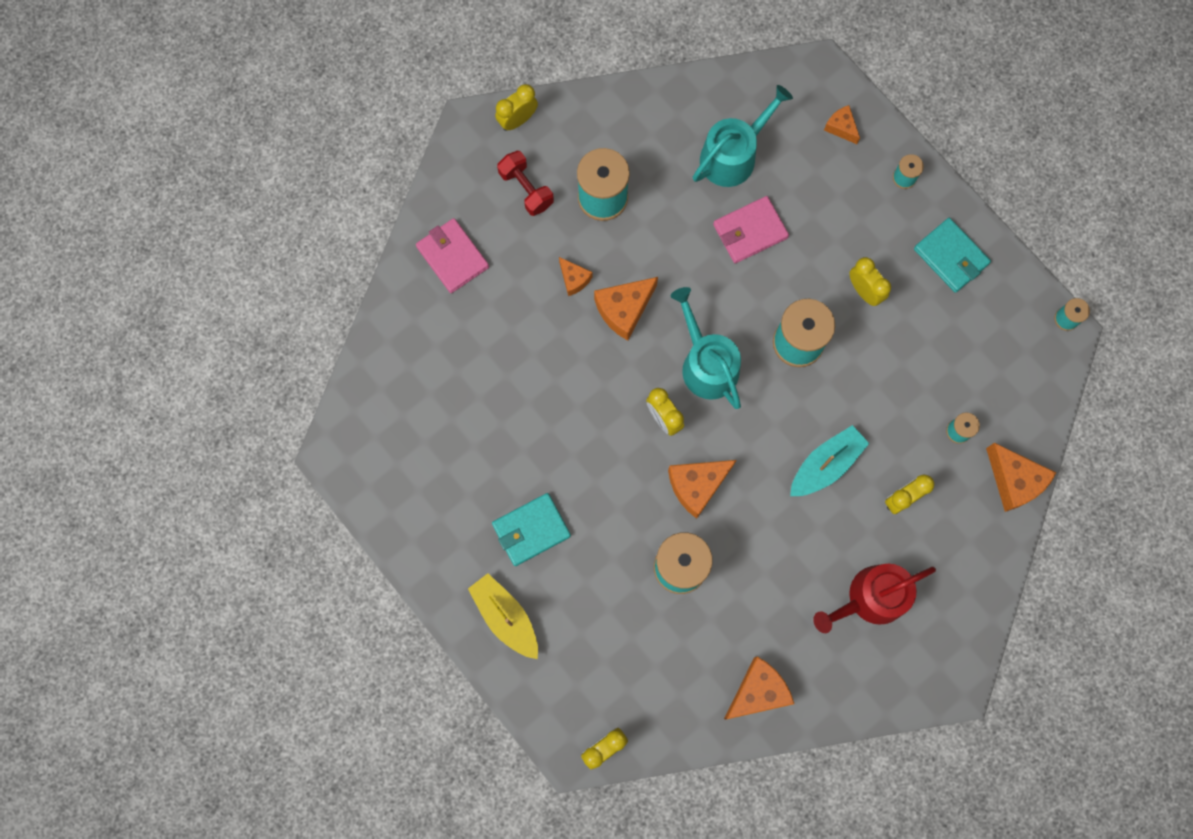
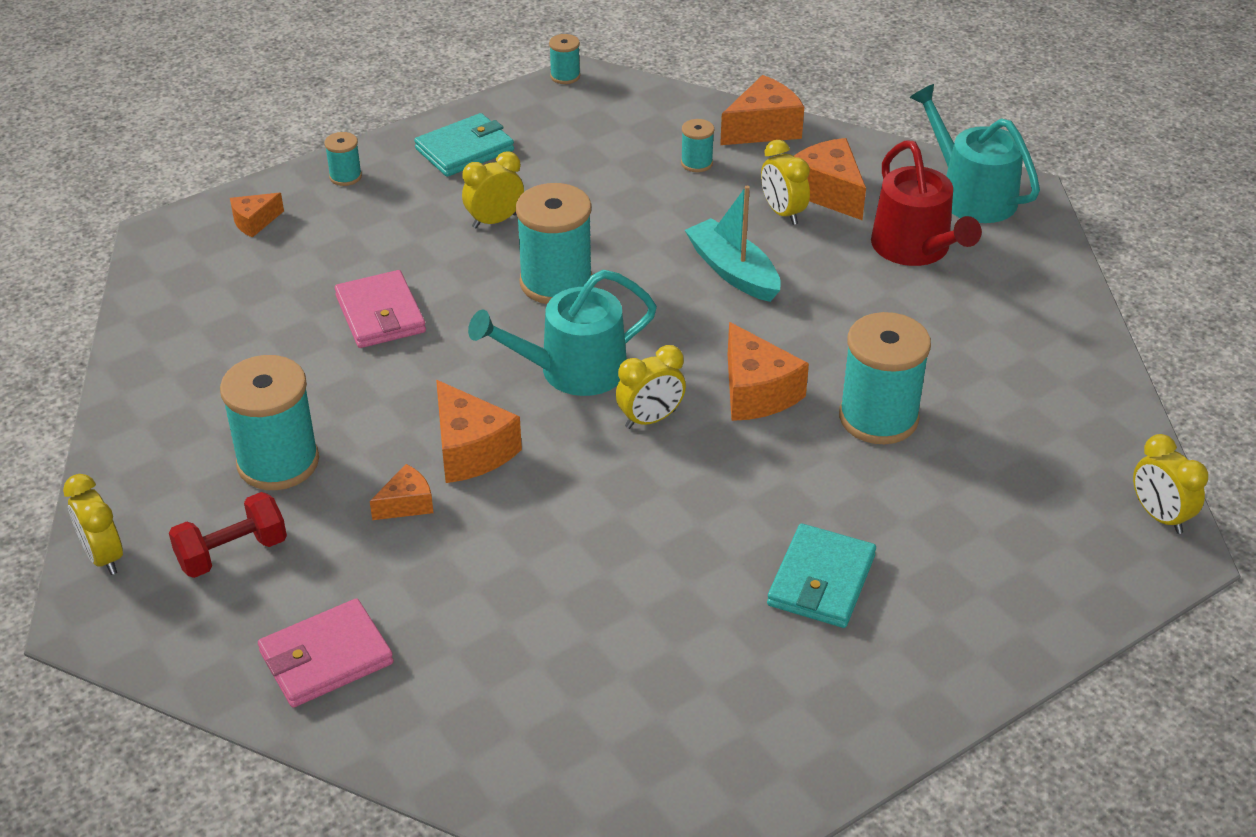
camera: 85 degrees left, 35 degrees down
yellow boat [468,573,538,659] -> none
turquoise wallet [492,493,571,566] -> turquoise wallet turned 45 degrees clockwise [767,524,876,628]
turquoise watering can [693,85,793,187] -> turquoise watering can moved to [909,84,1040,223]
orange cheese [724,656,794,719] -> orange cheese moved to [794,138,866,220]

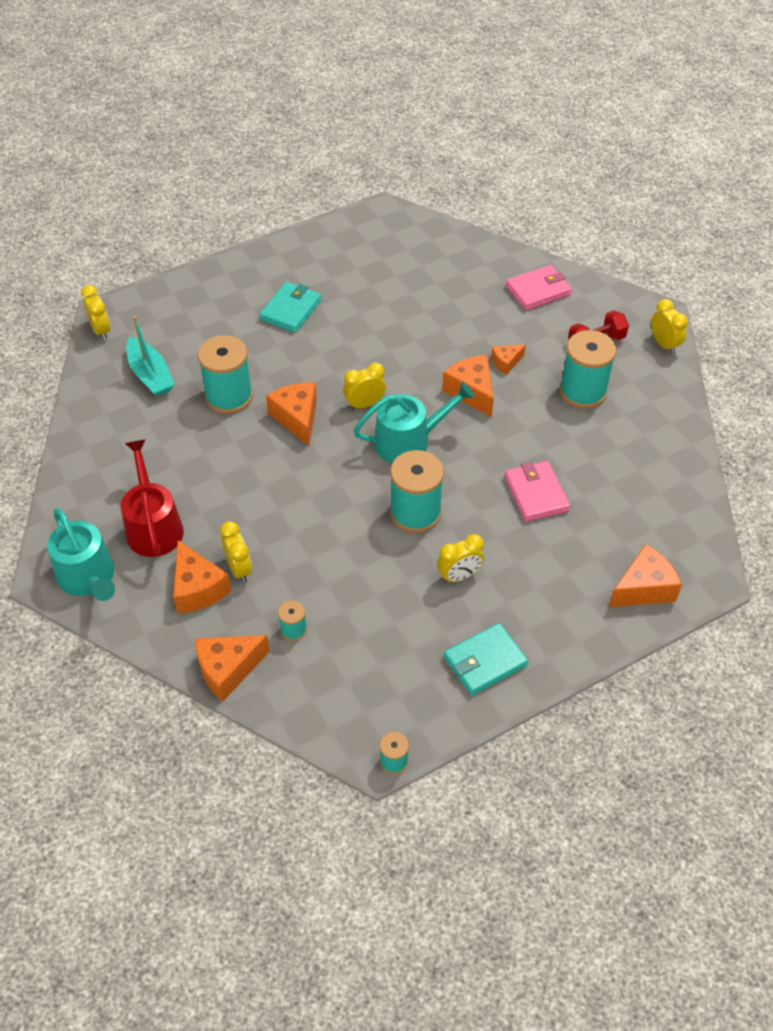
camera: 175 degrees left, 10 degrees up
orange cheese [230,193,284,238] -> orange cheese [609,544,682,607], size x1.74
turquoise spool [324,132,362,186] -> none
turquoise boat [685,186,781,302] -> turquoise boat moved to [126,316,174,397]

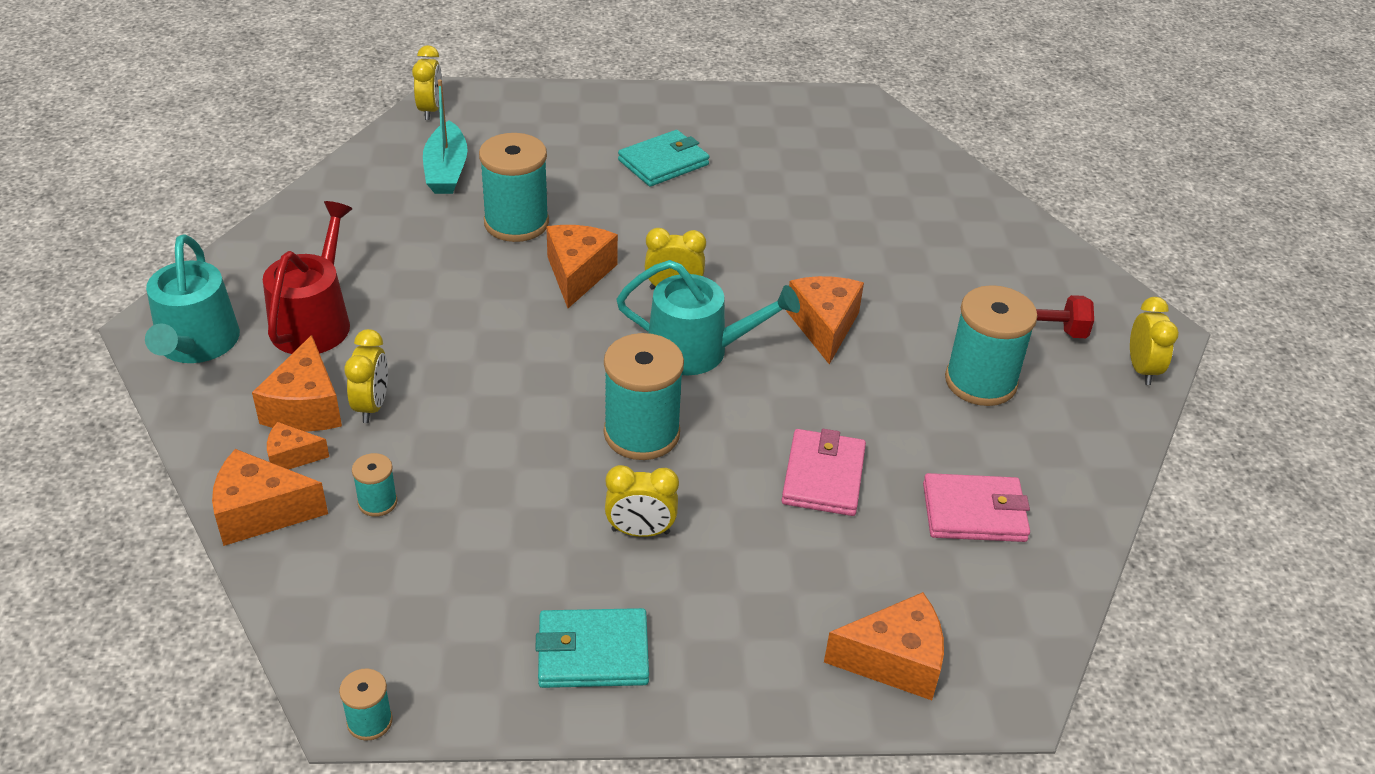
camera: 25 degrees right, 10 degrees down
orange cheese [491,345,526,375] -> orange cheese moved to [267,422,329,470]
pink wallet [506,265,572,311] -> pink wallet moved to [923,473,1030,542]

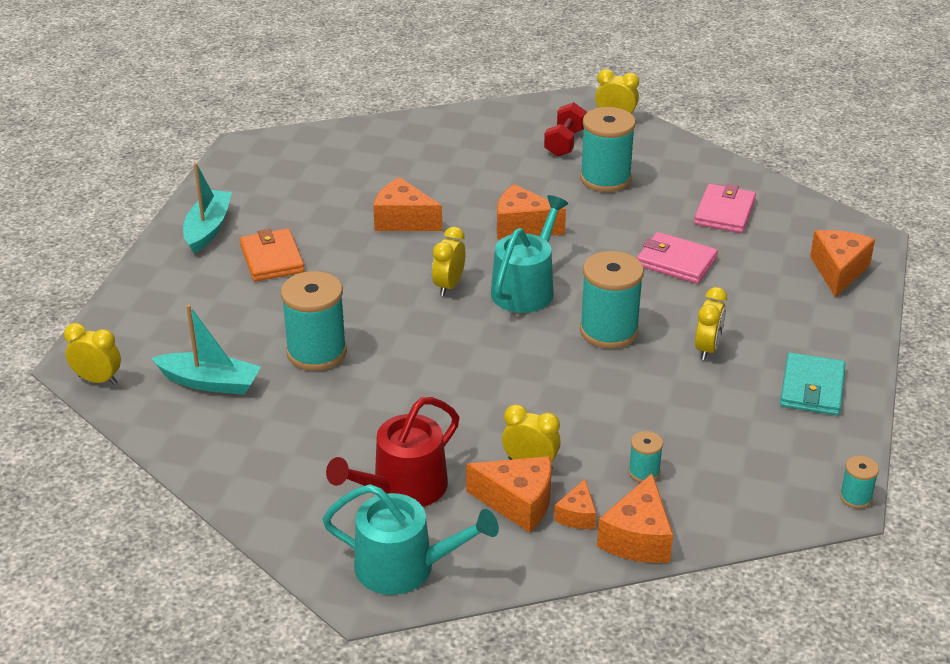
camera: 70 degrees left, 5 degrees down
red watering can [263,201,352,354] -> red watering can turned 75 degrees counterclockwise [326,397,459,507]
orange cheese [546,225,618,308] -> orange cheese moved to [373,177,442,231]
turquoise wallet [618,130,709,187] -> orange wallet [240,228,305,282]
none -> turquoise boat [183,163,232,254]

